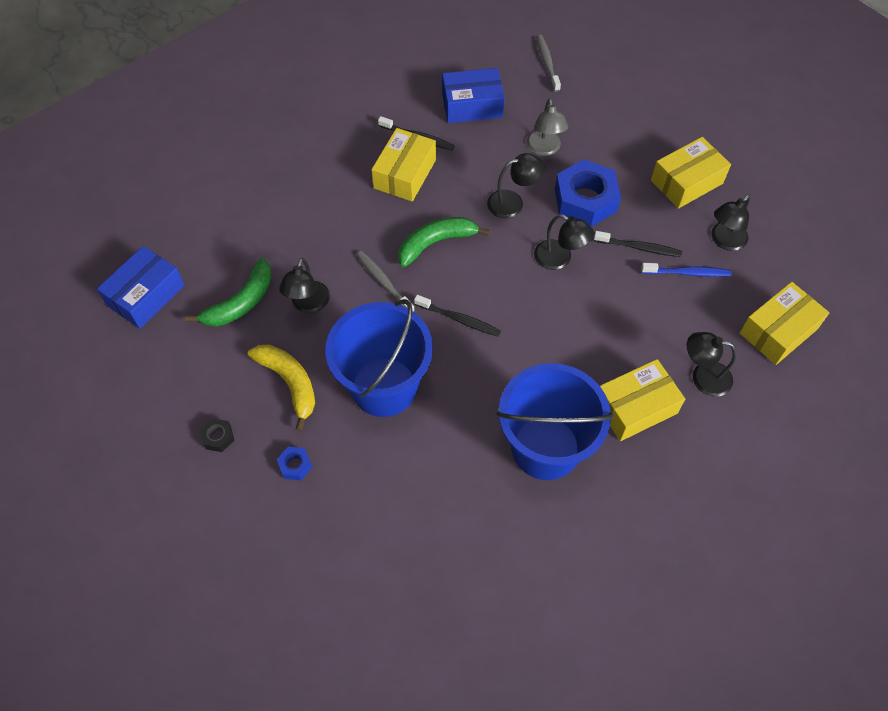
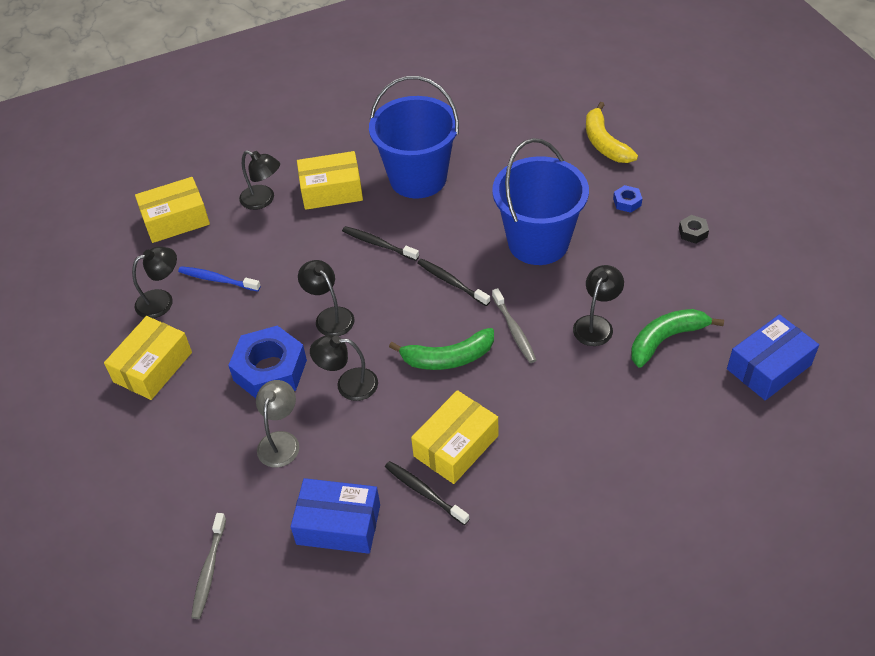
camera: 160 degrees left, 10 degrees down
yellow banana [248,344,315,432] -> yellow banana moved to [586,102,638,163]
black toothbrush [594,231,682,257] -> black toothbrush moved to [342,226,419,261]
yellow box [651,137,731,209] -> yellow box turned 45 degrees counterclockwise [104,316,192,400]

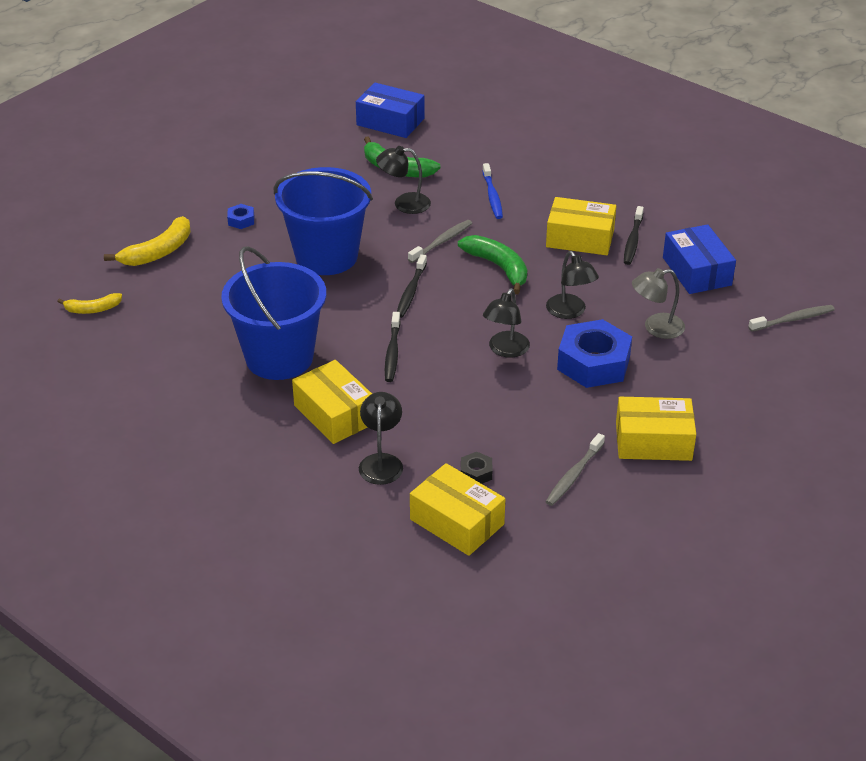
camera: 120 degrees left, 10 degrees down
black lamp [132,247,177,318] -> grey toothbrush [545,433,605,506]
blue toothbrush [178,266,261,292] -> blue toothbrush moved to [482,163,503,219]
black nut [679,215,709,244] -> black nut moved to [461,452,492,484]
none -> yellow banana [57,293,122,314]

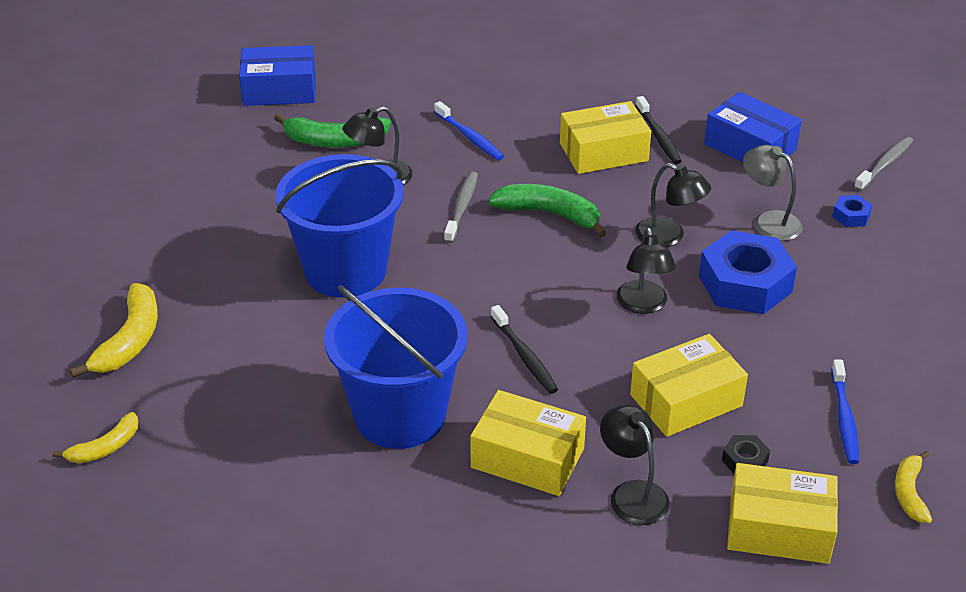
camera: 30 degrees left, 0 degrees up
blue nut [227,204,254,229] -> blue nut moved to [832,195,872,227]
black toothbrush [397,254,427,318] -> none
grey toothbrush [545,433,605,506] -> blue toothbrush [831,359,859,464]
yellow box [616,397,696,461] -> yellow box moved to [630,334,748,437]
grey lamp [632,268,685,339] -> grey lamp turned 90 degrees clockwise [743,145,803,241]
none -> yellow banana [895,451,932,523]

